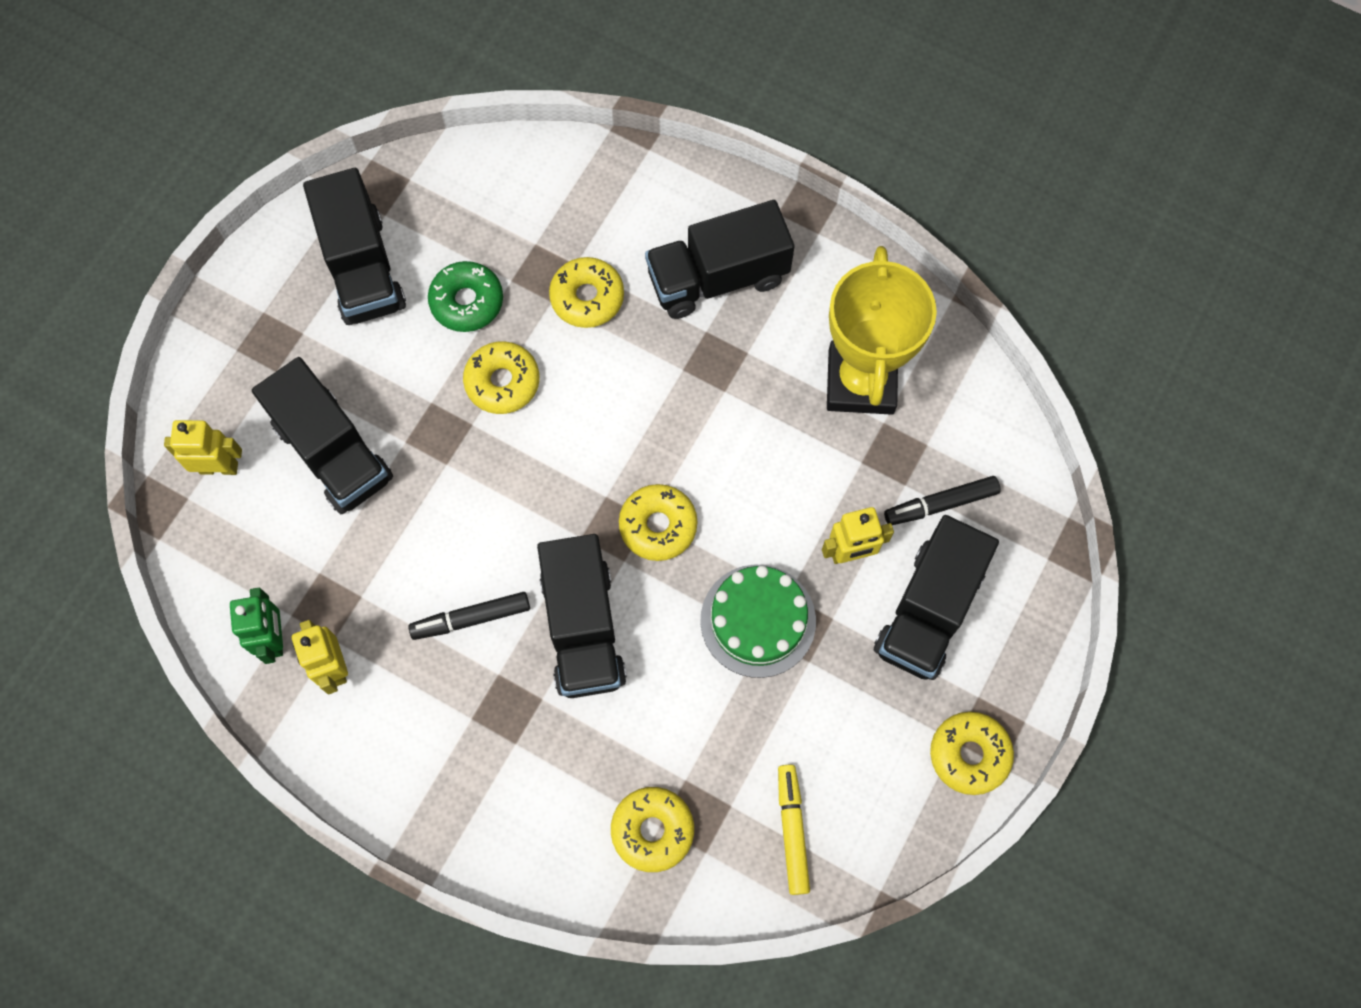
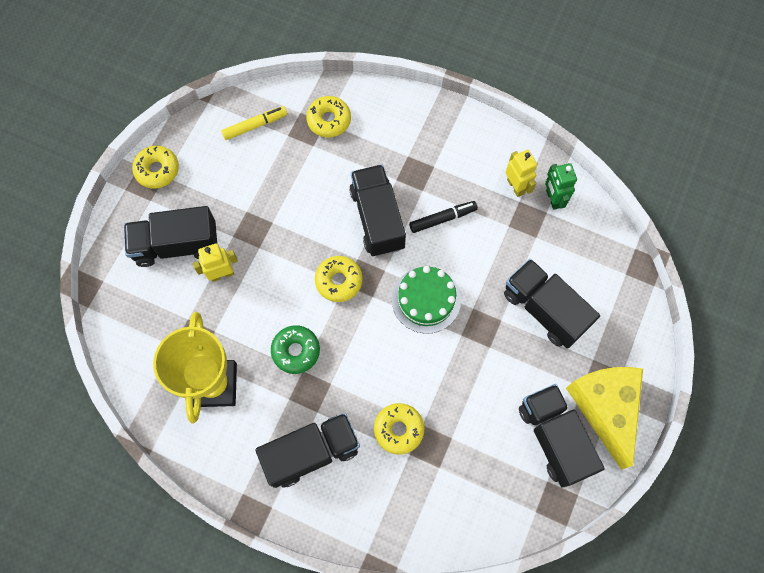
camera: 175 degrees right, 0 degrees up
yellow robot [164,420,242,475] -> none
green donut [428,261,503,332] -> green donut moved to [271,325,320,374]
yellow donut [463,341,539,414] -> none
green cake [700,564,816,678] -> green cake moved to [392,266,461,334]
yellow marker [778,765,810,895] -> yellow marker turned 105 degrees counterclockwise [221,106,287,140]
black truck [874,515,999,680] -> black truck turned 120 degrees counterclockwise [124,206,217,267]
black marker [884,476,1000,525] -> none
none -> yellow cheese [566,367,643,469]

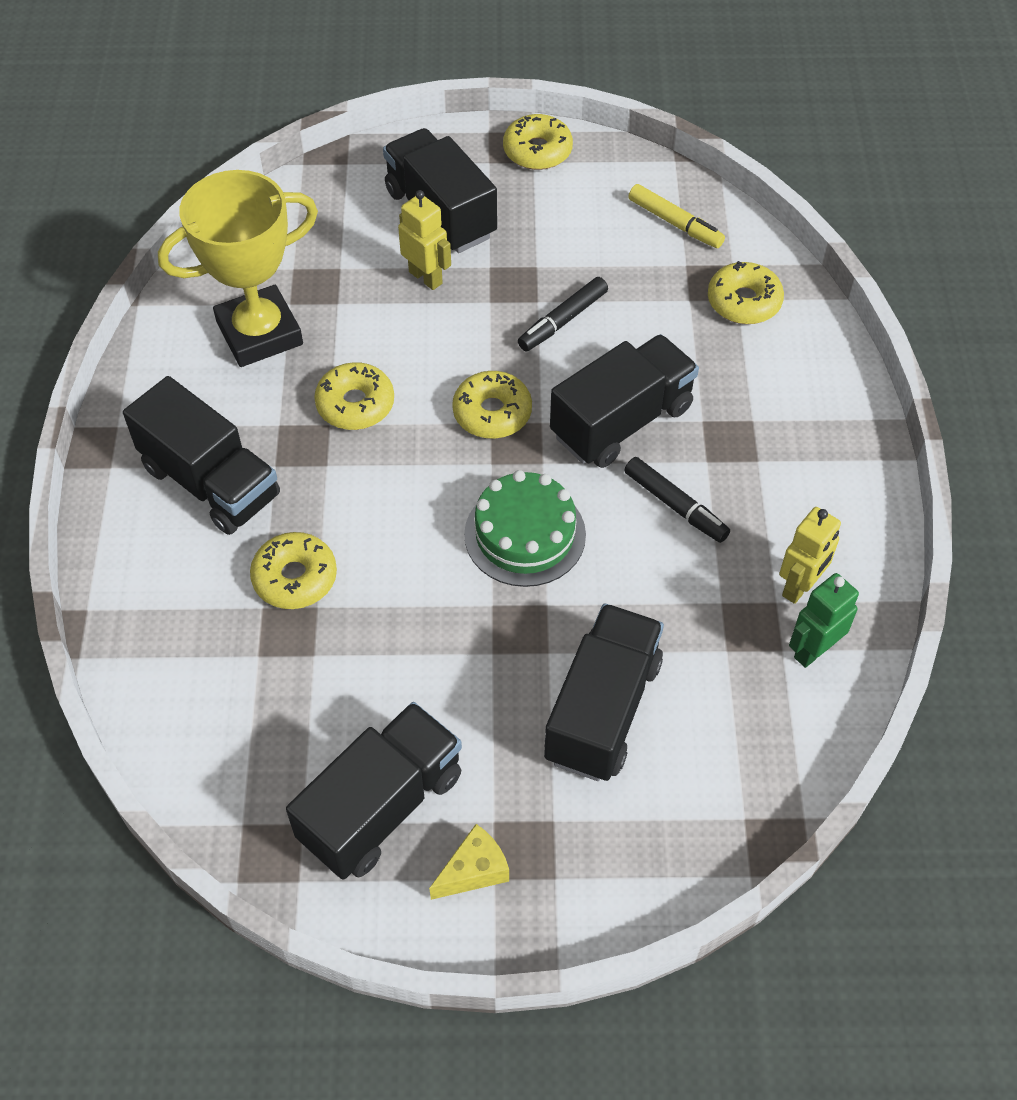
camera: 65 degrees right, 15 degrees down
green donut [271,325,320,374] -> yellow donut [314,362,394,430]
yellow cheese [566,367,643,469] -> yellow cheese [429,824,509,900], size x0.44
none -> black marker [518,277,608,352]

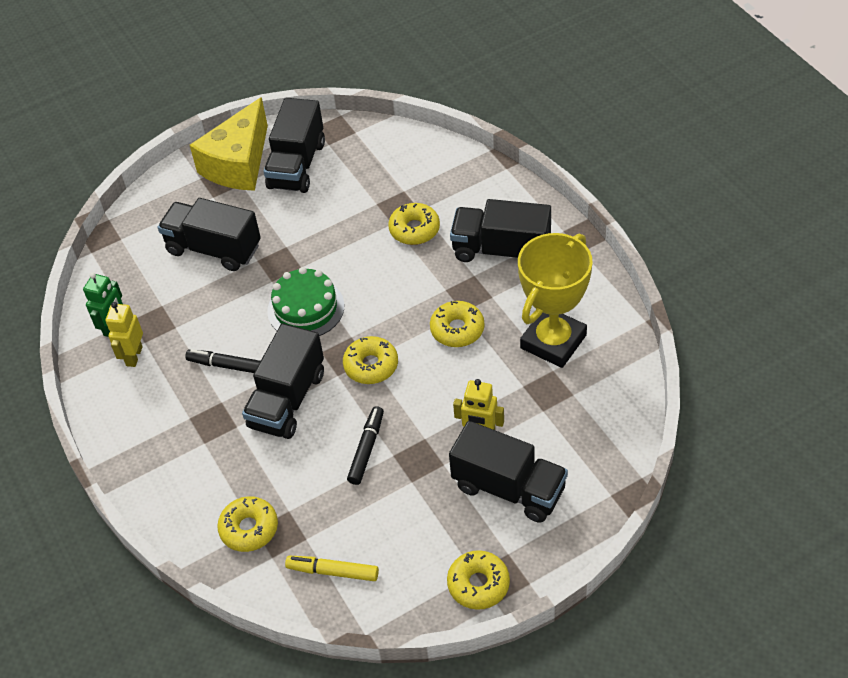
camera: 155 degrees right, 5 degrees down
yellow cheese [429,824,509,900] -> yellow cheese [190,97,268,191], size x2.27
black truck [544,604,664,781] -> black truck turned 120 degrees clockwise [158,198,261,271]

